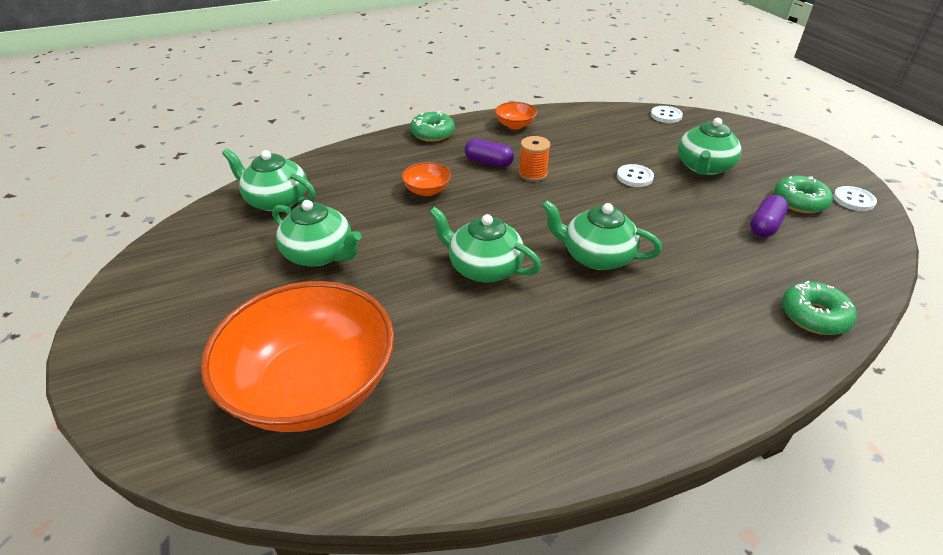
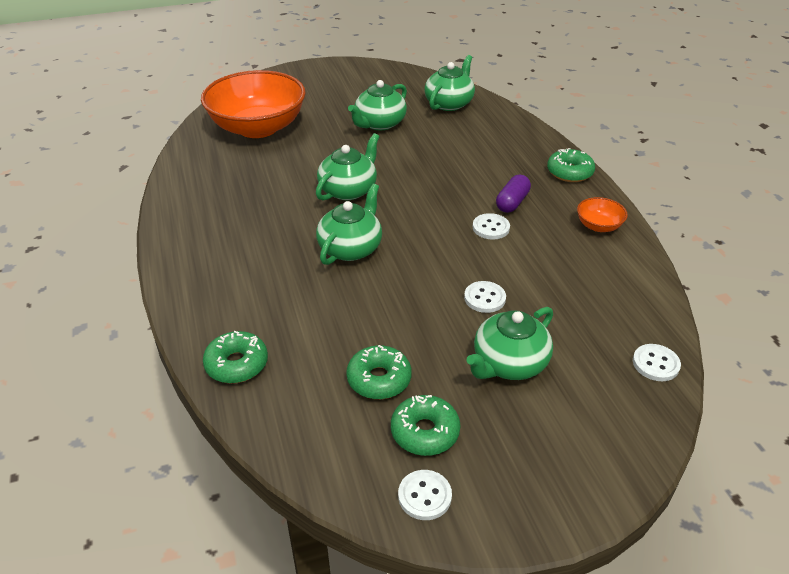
camera: 95 degrees right, 0 degrees up
orange bowl [402,162,451,196] -> none
orange spool [519,136,551,181] -> white button [473,213,510,239]
green teapot [678,118,742,175] -> green teapot turned 75 degrees counterclockwise [466,307,553,380]
purple capsule [750,195,788,237] -> green donut [346,345,412,399]

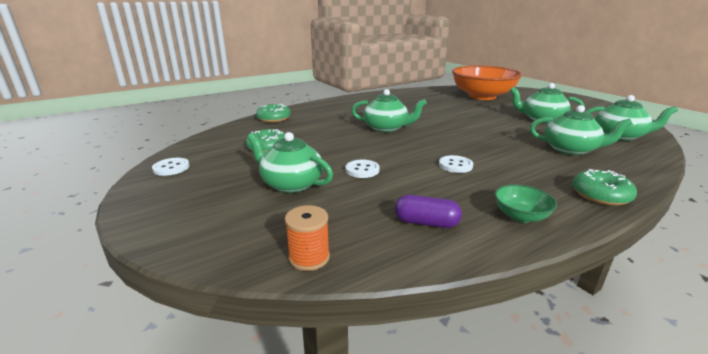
camera: 75 degrees right, 15 degrees down
green teapot [316,133,379,201] -> green teapot moved to [530,105,632,155]
green donut [391,395,461,456] -> none
purple capsule [496,175,531,213] -> purple capsule moved to [395,195,462,228]
orange bowl [577,197,628,232] -> green bowl [495,184,557,223]
white button [633,344,681,381] -> orange spool [285,205,330,271]

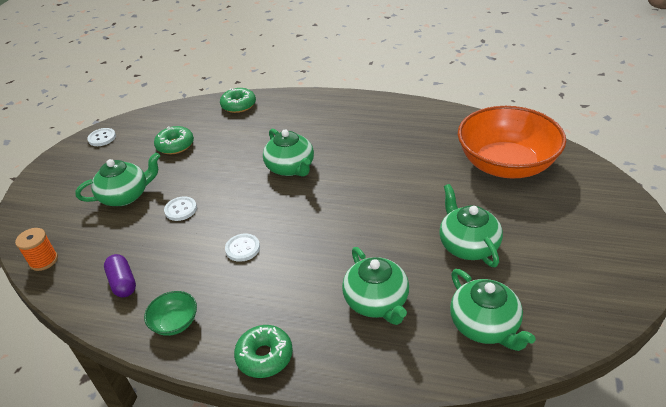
camera: 50 degrees right, 15 degrees up
green teapot [247,132,333,193] -> green teapot turned 75 degrees clockwise [75,152,160,206]

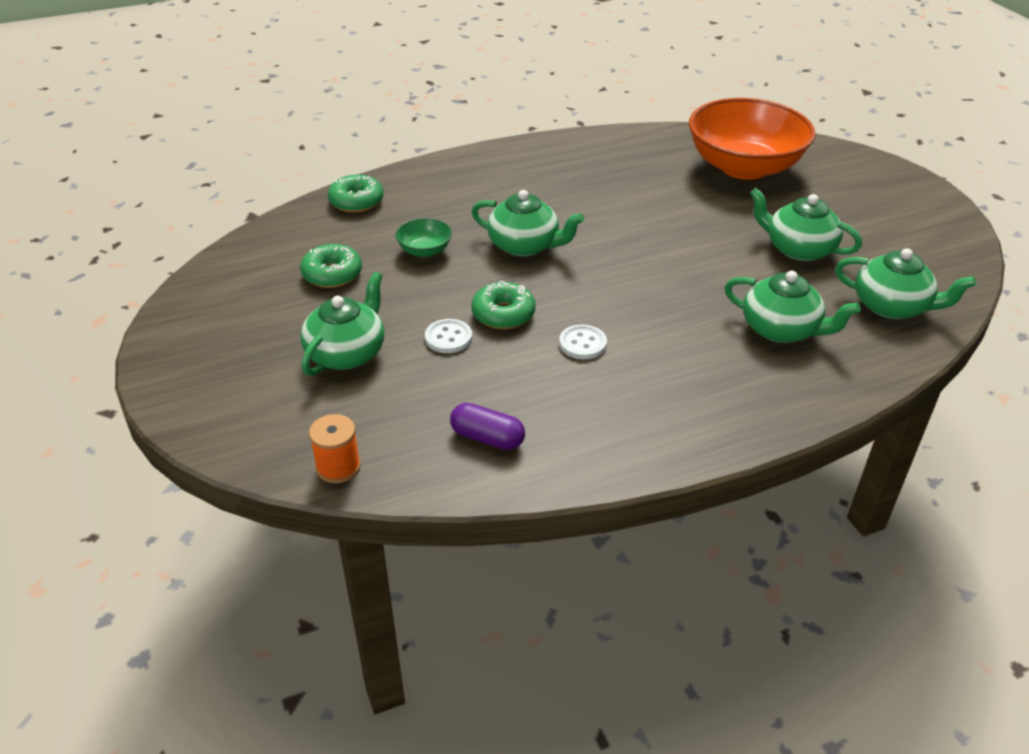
camera: 40 degrees left, 0 degrees up
white button [87,128,116,146] -> none
green bowl [144,291,197,336] -> green bowl moved to [395,218,452,257]
green donut [234,325,293,378] -> green donut moved to [471,281,536,329]

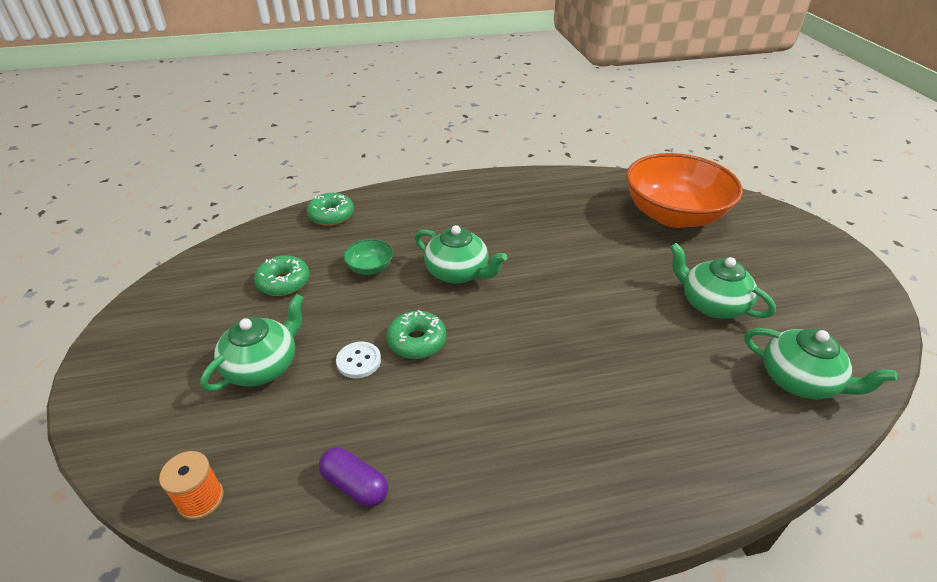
camera: 10 degrees right, 0 degrees up
white button [559,325,607,359] -> none
green teapot [725,271,861,343] -> none

